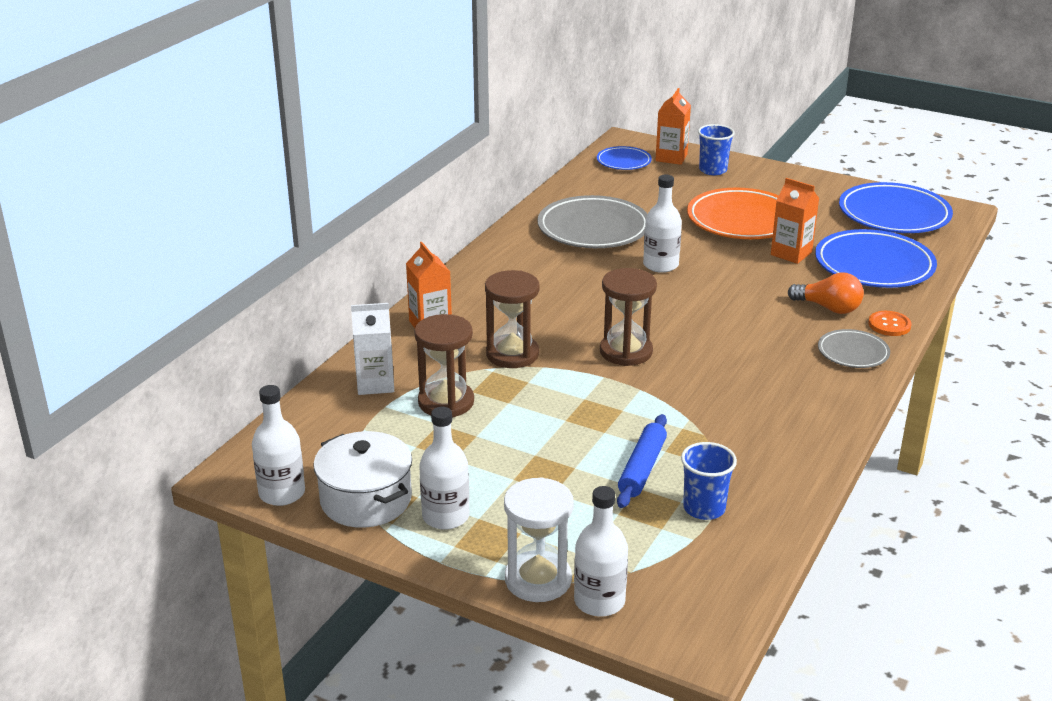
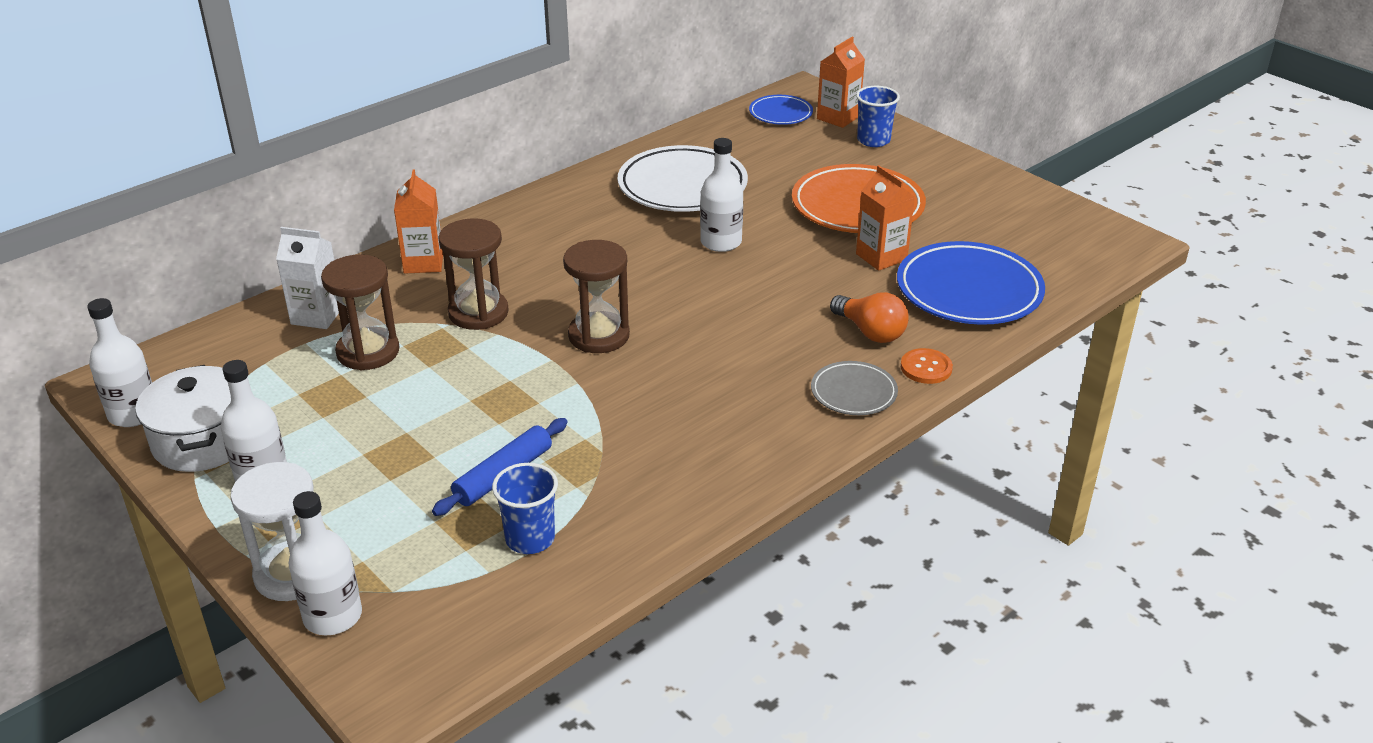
camera: 20 degrees right, 5 degrees up
grey plate [537,195,648,248] -> white plate [618,145,748,212]
blue plate [839,182,953,233] -> none

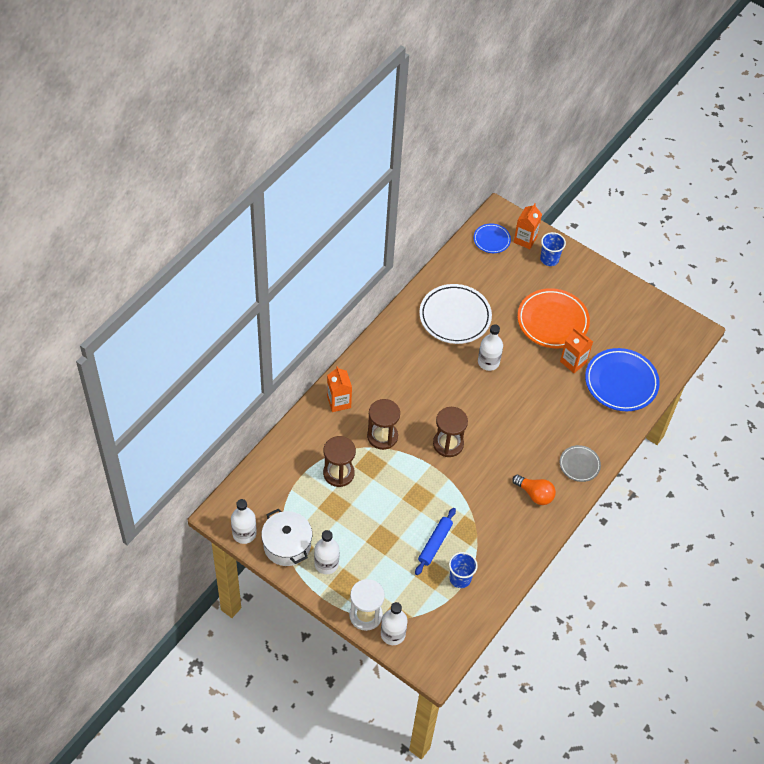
camera: 15 degrees left, 20 degrees up
white carton [276,227,339,329] -> none
orange light bulb [830,292,909,343] -> orange light bulb moved to [512,475,556,505]
orange button [901,348,953,384] -> none

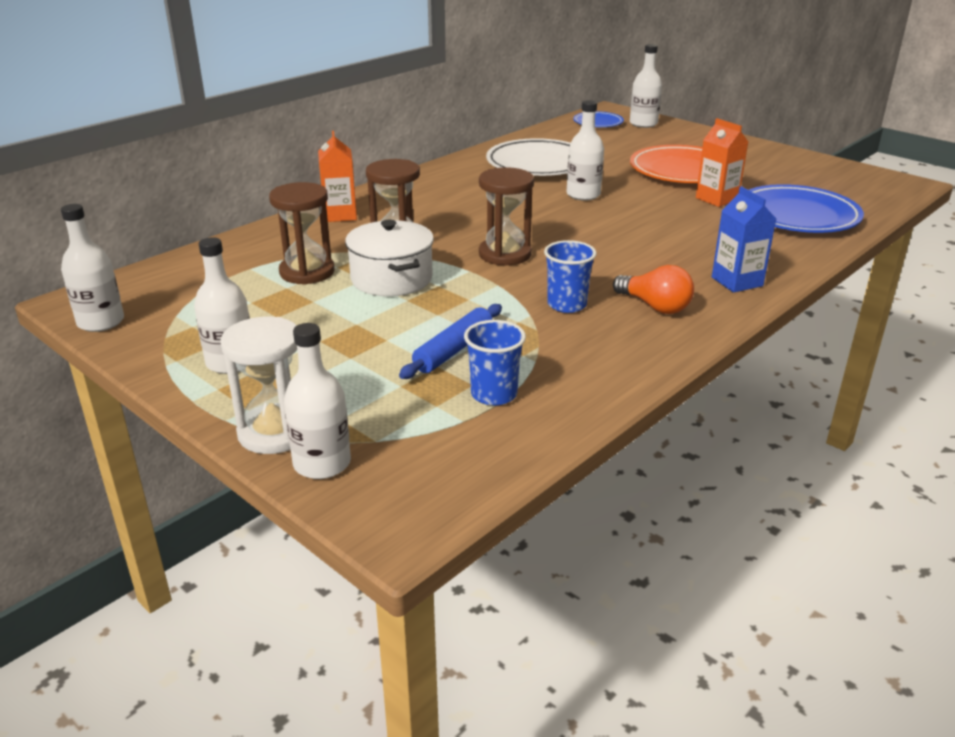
camera: 10 degrees right, 25 degrees down
white pot [261,509,312,566] -> white pot moved to [345,220,434,297]
orange carton [514,203,542,249] -> white bottle [630,44,662,128]
blue cup [540,232,566,266] -> blue cup moved to [544,240,597,313]
grey plate [560,445,601,482] -> blue carton [712,186,776,293]

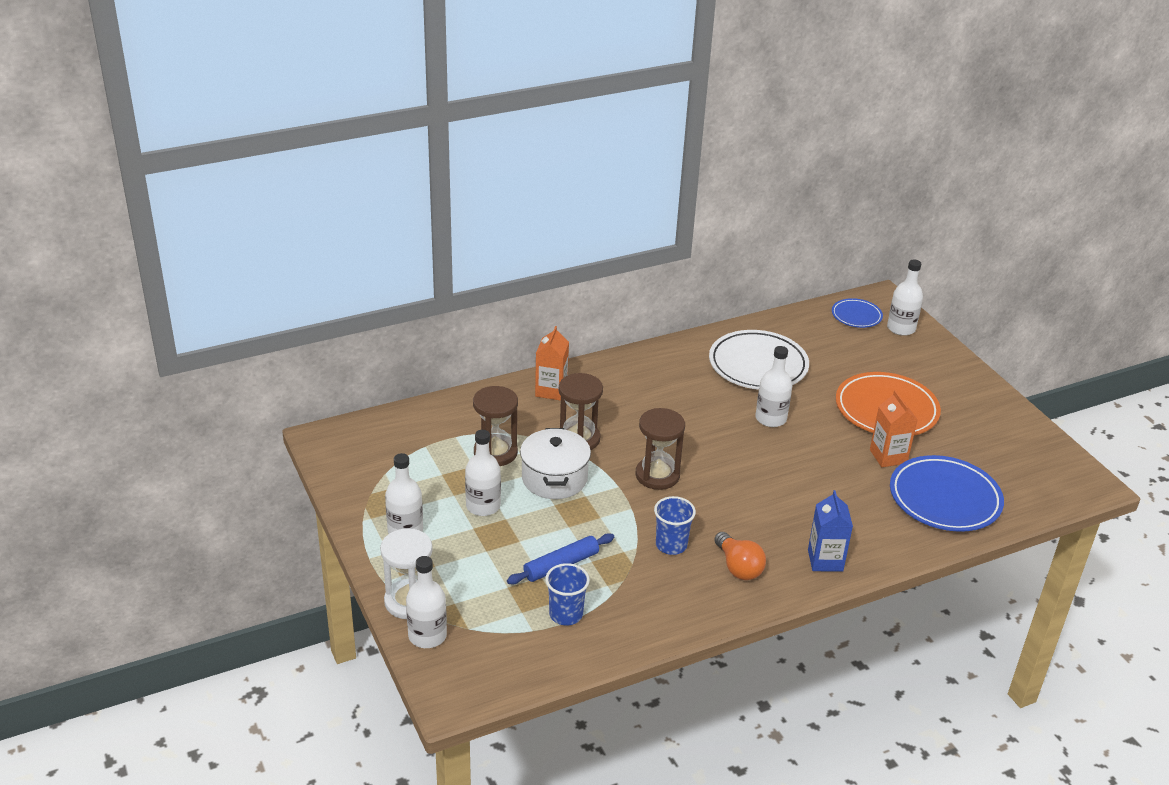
camera: 20 degrees right, 5 degrees up
white bottle [61,204,124,332] -> white bottle moved to [465,430,501,516]

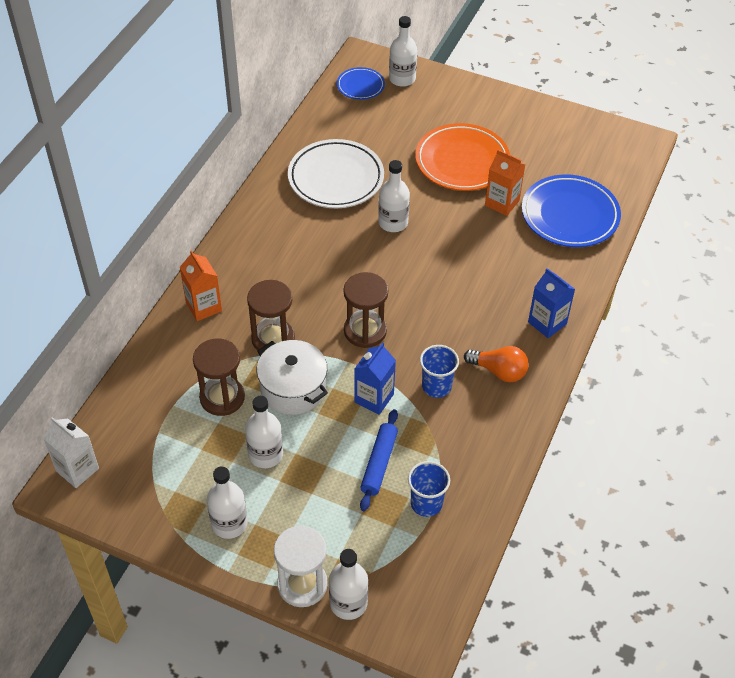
camera: 40 degrees left, 15 degrees up
none -> white carton [43,417,99,488]
none -> blue carton [354,342,396,415]

